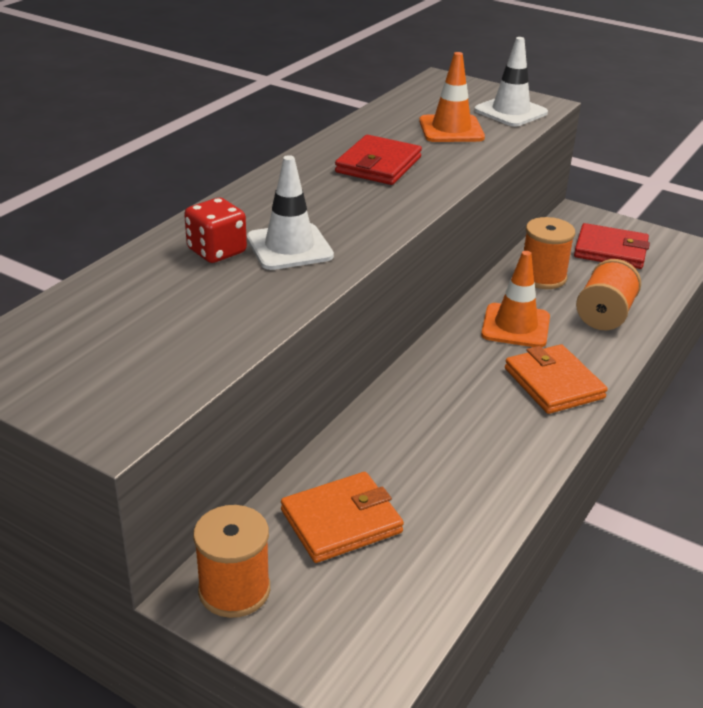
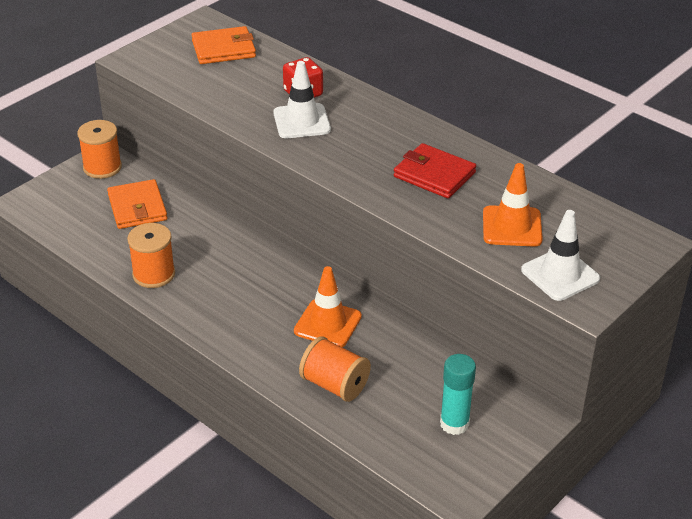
camera: 100 degrees right, 5 degrees up
orange wallet [505,344,608,414] -> orange wallet moved to [192,26,256,64]
orange spool [524,217,575,289] -> orange spool moved to [127,223,175,288]
red wallet [574,223,650,269] -> turquoise glue stick [440,354,476,435]

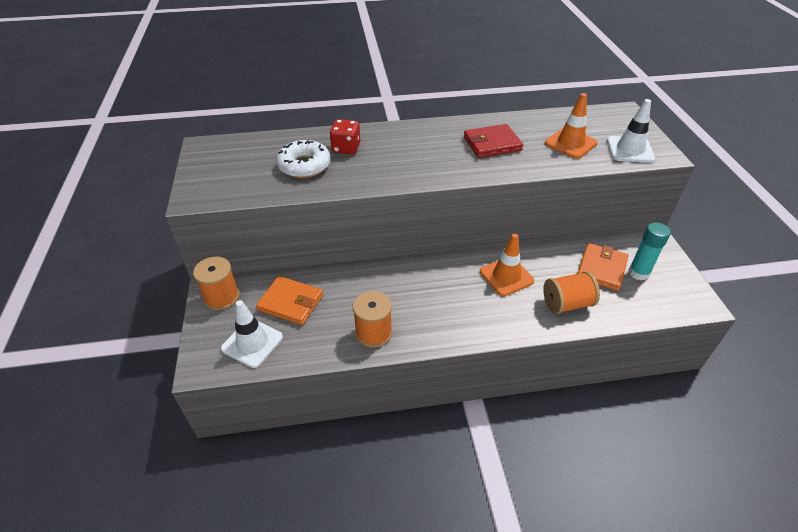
camera: 50 degrees left, 5 degrees up
orange wallet [192,26,256,64] -> orange wallet moved to [578,243,628,291]
white traffic cone [273,61,331,138] -> white traffic cone moved to [221,300,283,368]
none -> white donut [276,140,331,178]

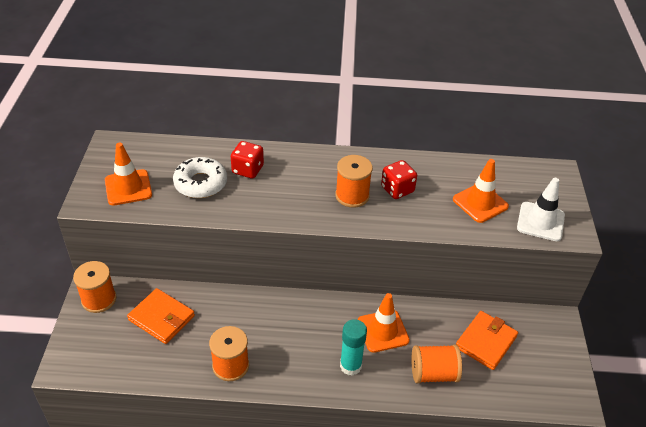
camera: 10 degrees right, 0 degrees up
white traffic cone [221,300,283,368] -> none
red wallet [464,124,523,158] -> red dice [381,160,417,199]
turquoise glue stick [629,222,671,281] -> turquoise glue stick moved to [340,319,367,376]
none -> orange traffic cone [105,143,152,205]
none -> orange spool [335,155,373,208]

